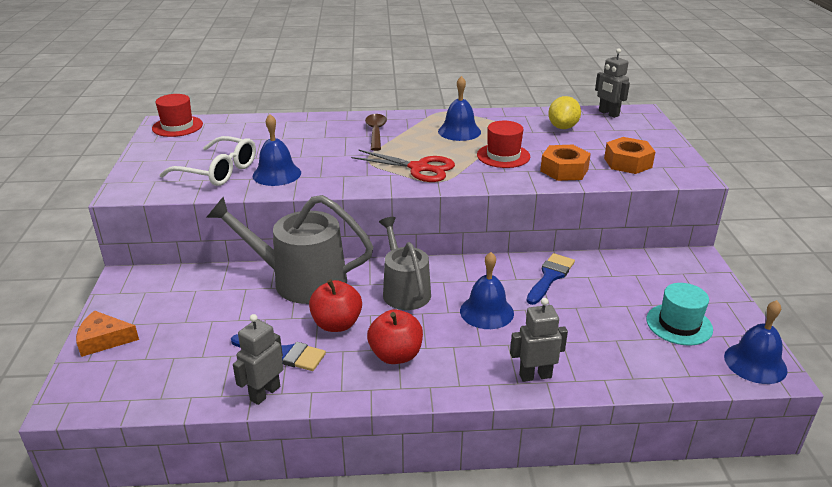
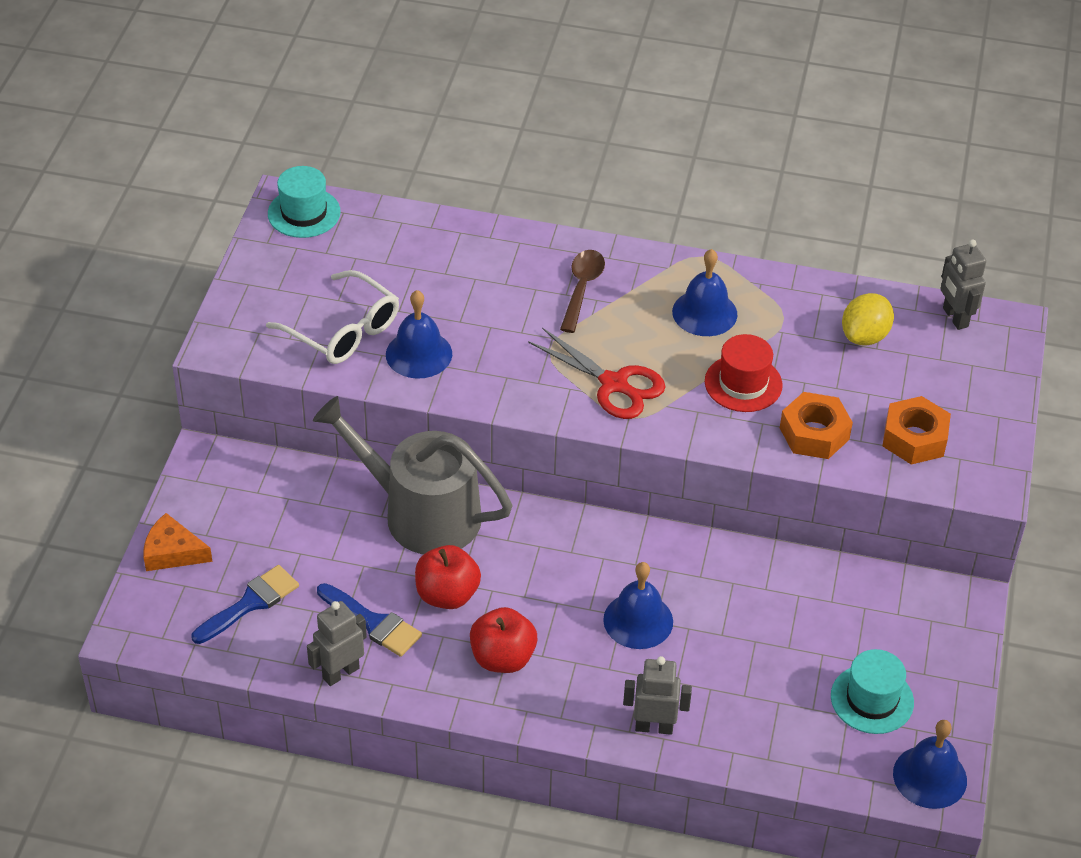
camera: 15 degrees right, 15 degrees up
red hat [152,94,203,137] -> turquoise hat [268,166,341,238]
grey watering can [379,217,431,310] -> none
blue brush [527,253,575,305] -> blue brush moved to [192,565,299,644]

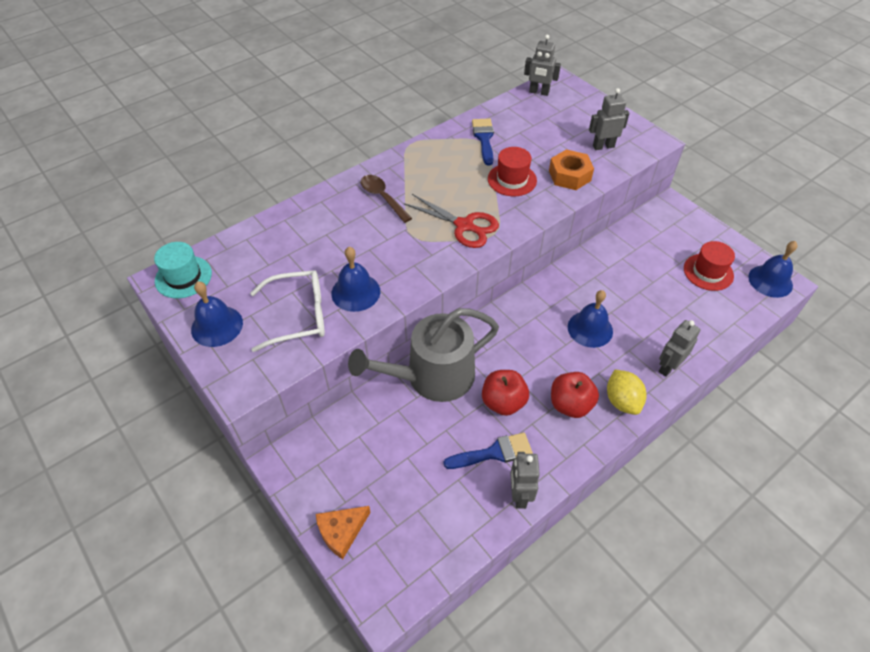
camera: 50 degrees left, 5 degrees up
blue brush [192,565,299,644] -> blue brush moved to [472,118,494,166]
red scissors [528,328,665,419] -> red scissors turned 45 degrees clockwise [404,194,499,248]
blue bell [672,249,737,336] -> blue bell moved to [191,281,243,347]
turquoise hat [831,649,914,734] -> red hat [684,241,735,291]
yellow lemon [842,293,894,346] -> yellow lemon moved to [607,370,646,415]
orange nut [882,396,951,465] -> grey robot [589,88,629,150]

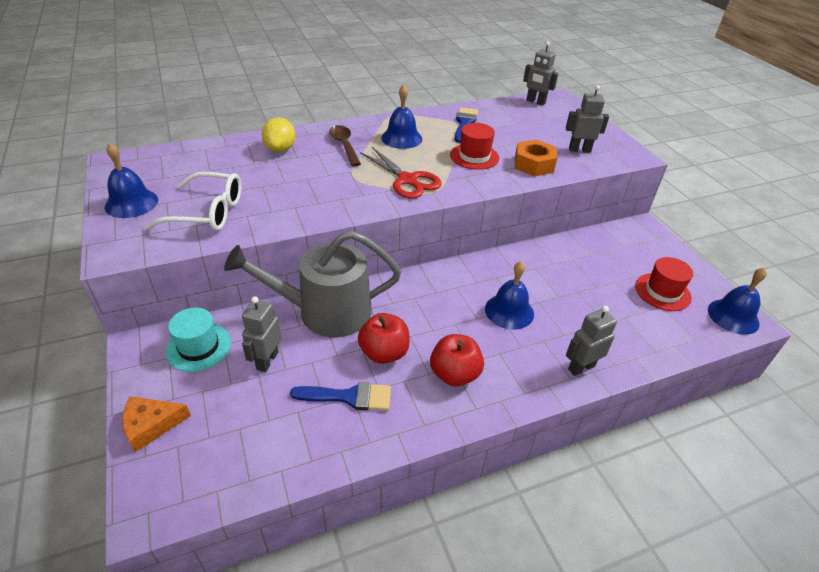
camera: 15 degrees right, 10 degrees down
turquoise hat [154,242,212,298] -> turquoise hat moved to [166,308,231,372]
blue bell [331,247,380,312] -> blue bell moved to [381,85,422,149]
grey robot [510,452,540,509] -> grey robot moved to [242,296,282,372]
yellow lemon [607,370,646,415] -> yellow lemon moved to [262,117,295,152]

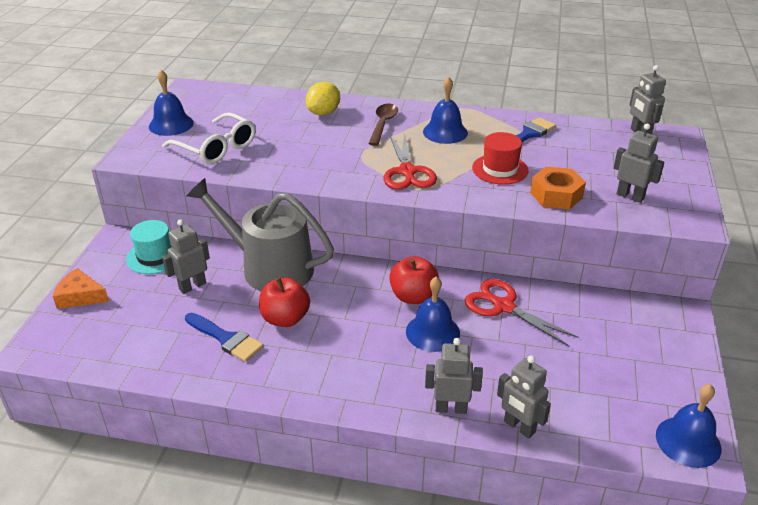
camera: 35 degrees right, 5 degrees down
red apple [430,334,484,387] -> red apple moved to [389,256,439,304]
red hat [635,257,693,311] -> none
none -> red scissors [464,279,579,347]
none -> grey robot [497,356,551,439]

